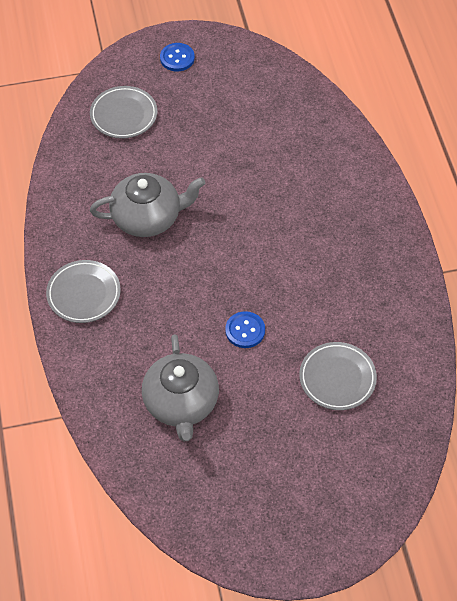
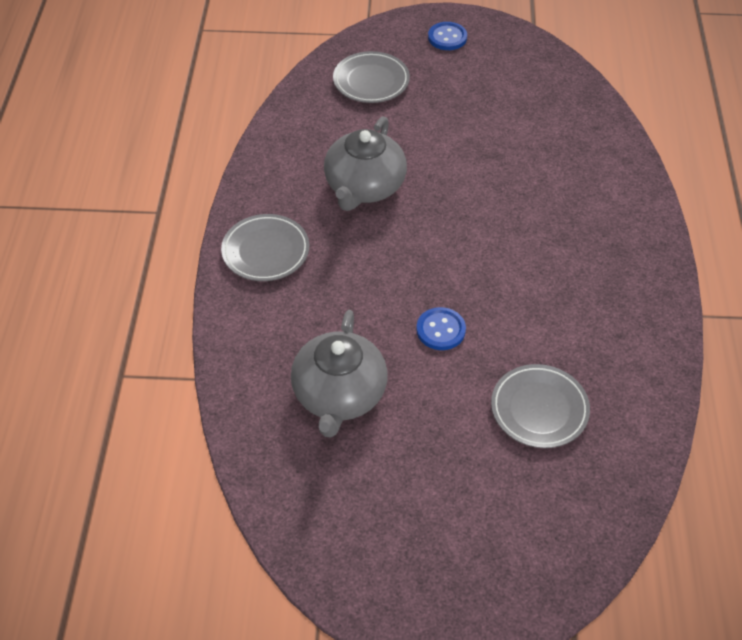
camera: 15 degrees right, 5 degrees down
grey teapot [90,173,206,237] -> grey teapot turned 105 degrees clockwise [324,116,407,211]

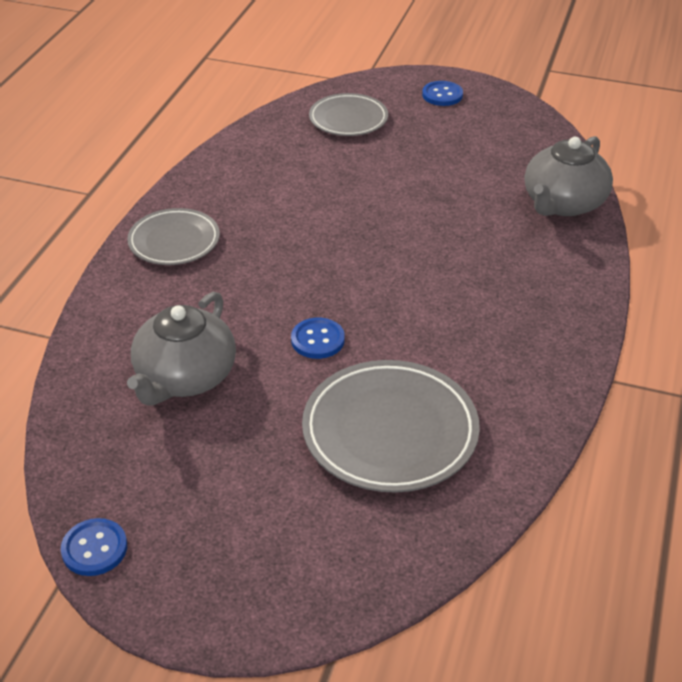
camera: 15 degrees right, 10 degrees down
grey teapot [324,116,407,211] -> grey teapot moved to [525,136,613,216]
grey plate [491,364,590,448] -> grey plate [302,360,480,493], size x1.59
none -> blue button [61,518,127,576]

